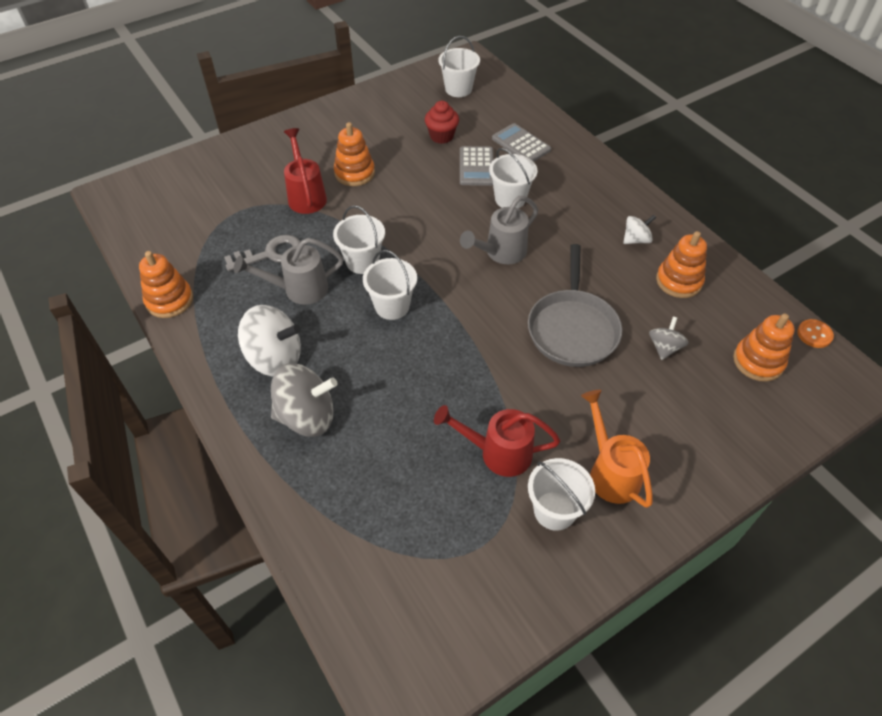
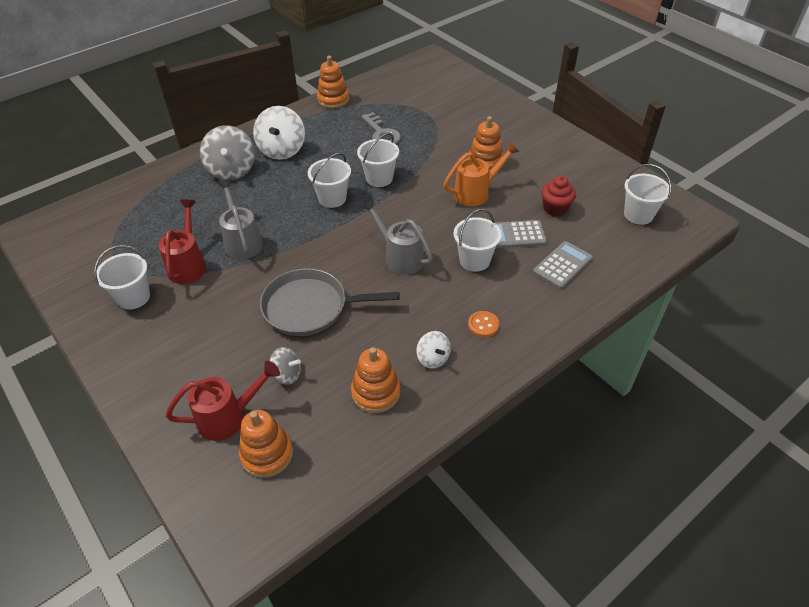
camera: 85 degrees right, 5 degrees down
grey watering can [234,238,344,305] -> grey watering can moved to [217,179,263,260]
red watering can [284,128,327,214] -> red watering can moved to [166,361,280,441]
orange watering can [581,390,653,508] -> orange watering can moved to [443,142,519,207]
orange button [797,319,834,348] -> orange button moved to [468,311,499,337]

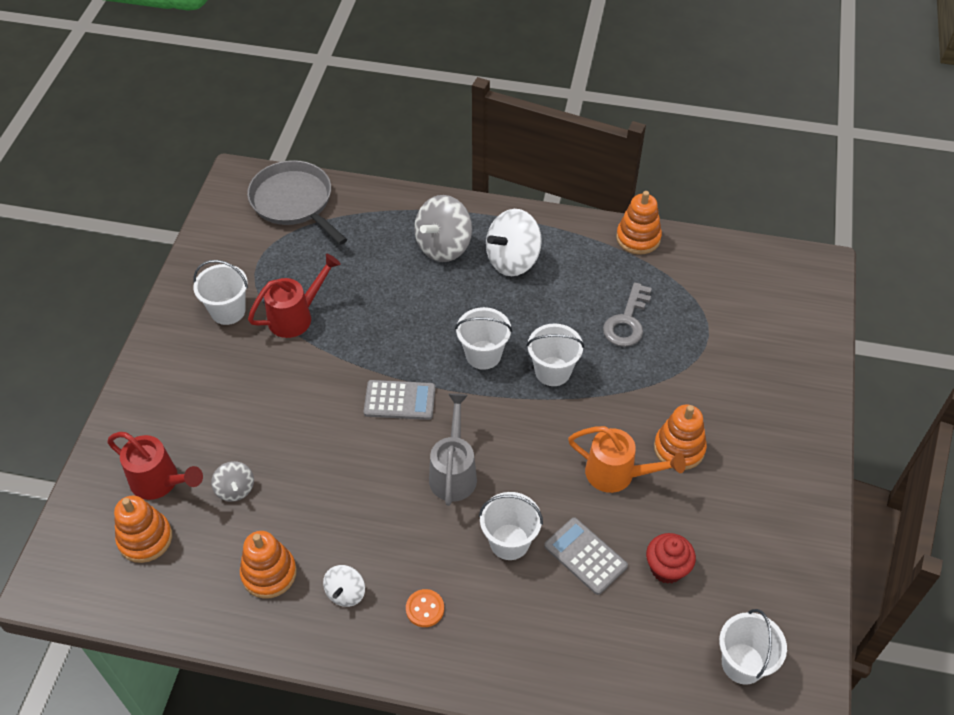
camera: 50 degrees right, 5 degrees up
grey watering can [217,179,263,260] -> none
grey pan [260,268,400,336] -> grey pan moved to [247,160,347,245]
grey calculator [533,241,593,289] -> grey calculator moved to [364,380,436,420]

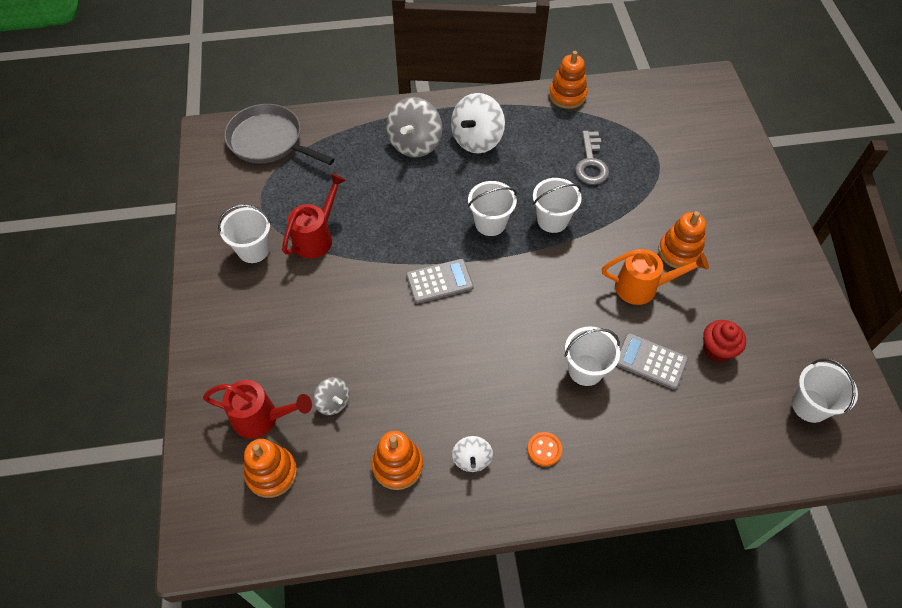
camera: 20 degrees left, 5 degrees up
grey watering can [429,393,477,506] -> none

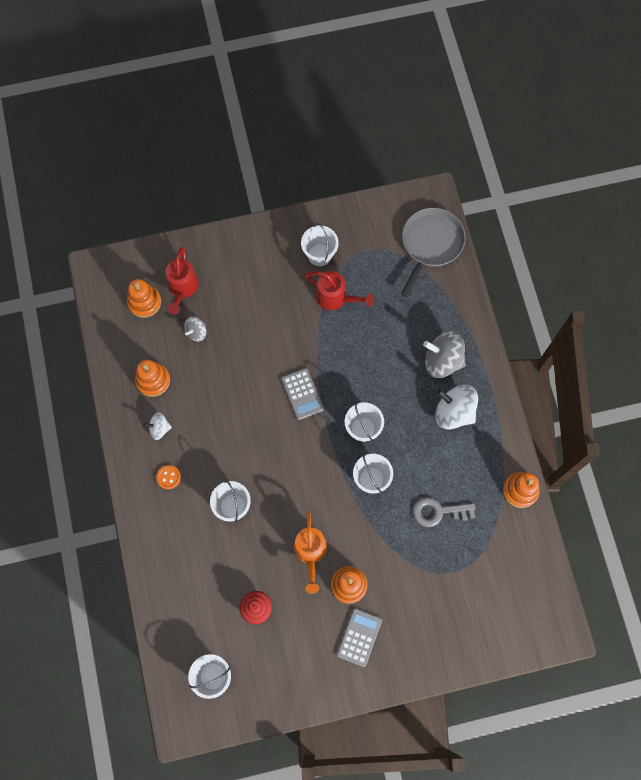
camera: 85 degrees right, 15 degrees up
grey calculator [616,333,688,390] -> grey calculator moved to [337,608,382,667]

